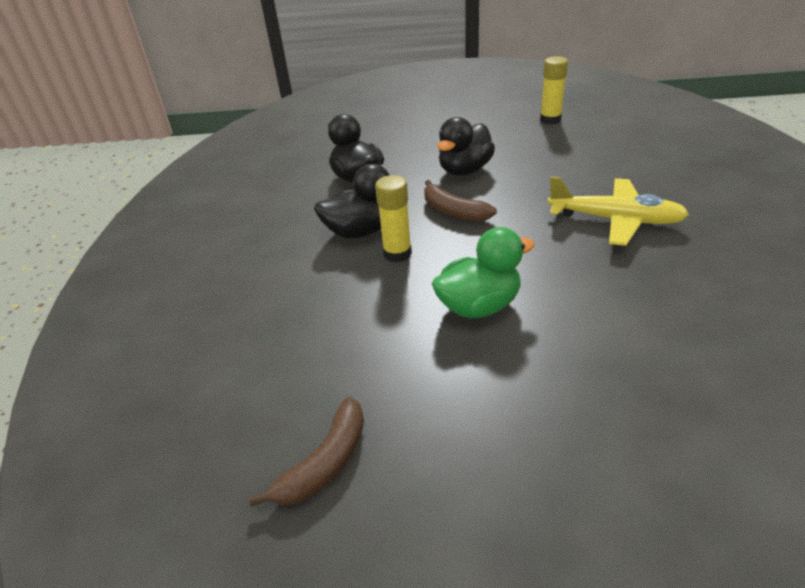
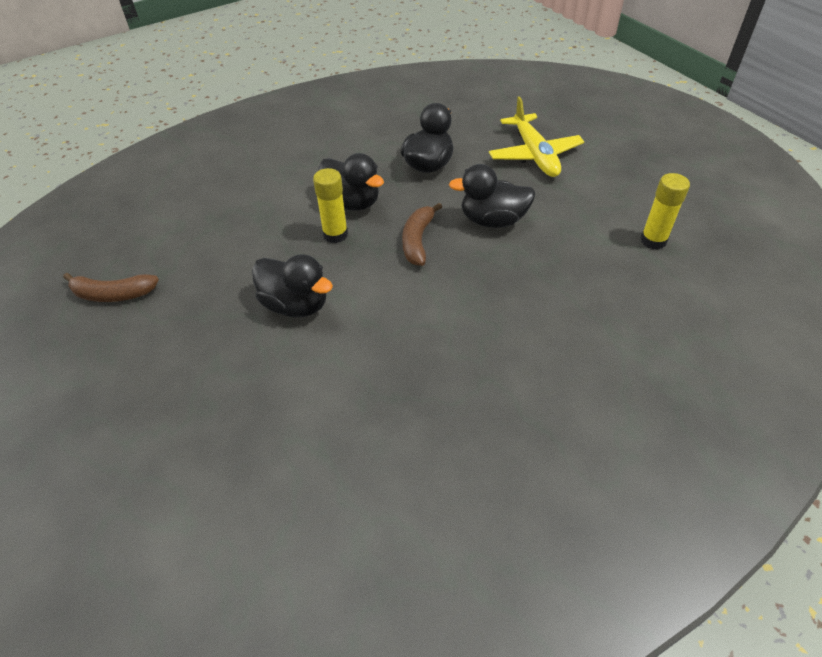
camera: 55 degrees right, 10 degrees up
green duck [432,227,535,319] -> black duck [252,254,333,318]
yellow plane [548,176,689,246] -> yellow plane moved to [489,97,584,177]

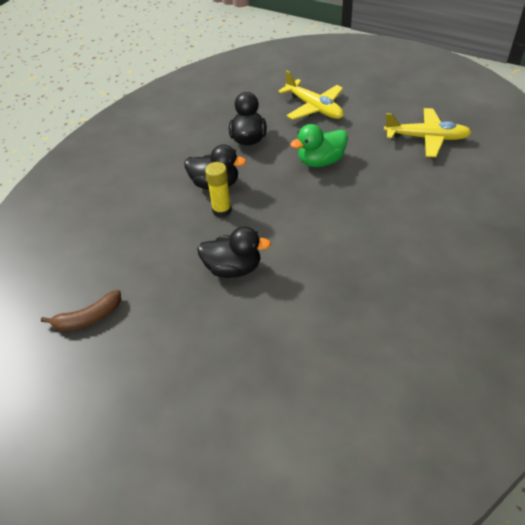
camera: 25 degrees left, 0 degrees up
brown banana [402,203,442,266] -> none
black duck [449,164,536,228] -> green duck [290,124,348,167]
yellow glue stick [640,173,690,250] -> yellow plane [384,108,472,157]

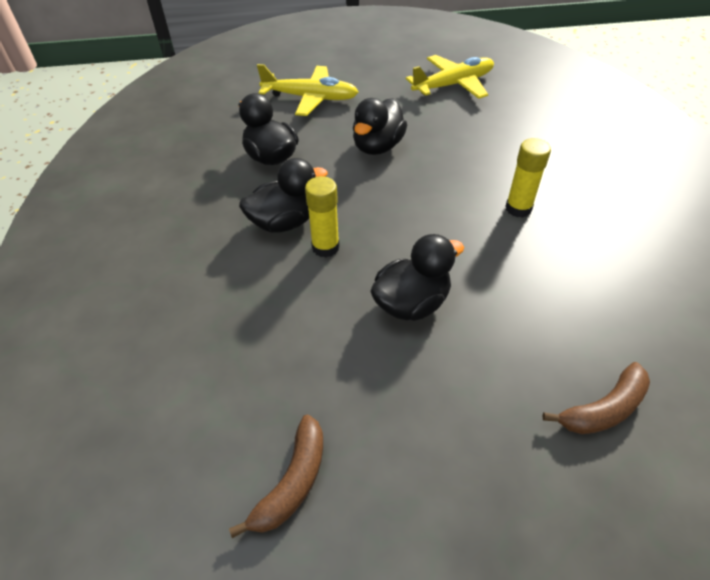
camera: 40 degrees left, 0 degrees up
green duck [290,124,348,167] -> black duck [353,98,407,155]
none -> yellow glue stick [505,138,551,218]
none -> brown banana [543,362,650,434]

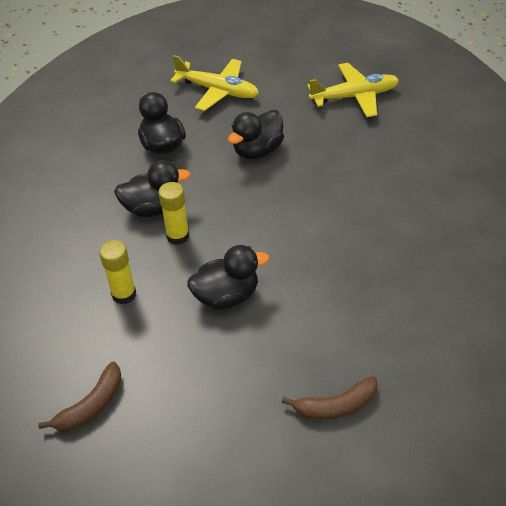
camera: 15 degrees right, 0 degrees up
yellow glue stick [505,138,551,218] -> yellow glue stick moved to [99,240,136,304]

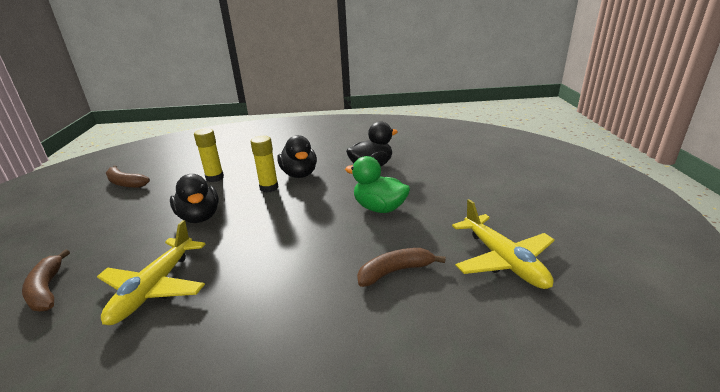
camera: 80 degrees right, 20 degrees down
yellow plane [170,55,259,111] -> yellow plane moved to [97,220,205,325]
black duck [228,110,284,159] -> green duck [345,156,410,213]
none -> brown banana [357,248,446,287]

